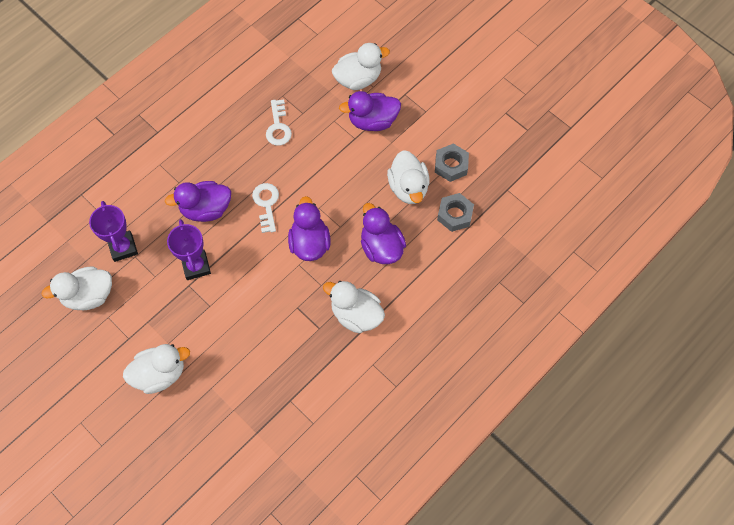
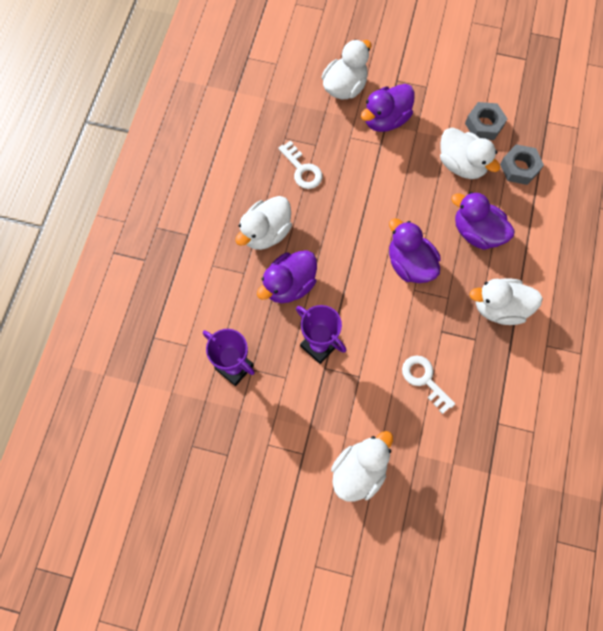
camera: 30 degrees left, 5 degrees up
white duck [41,266,112,310] -> white duck moved to [235,196,292,250]
white key [252,183,279,233] -> white key moved to [402,356,455,414]

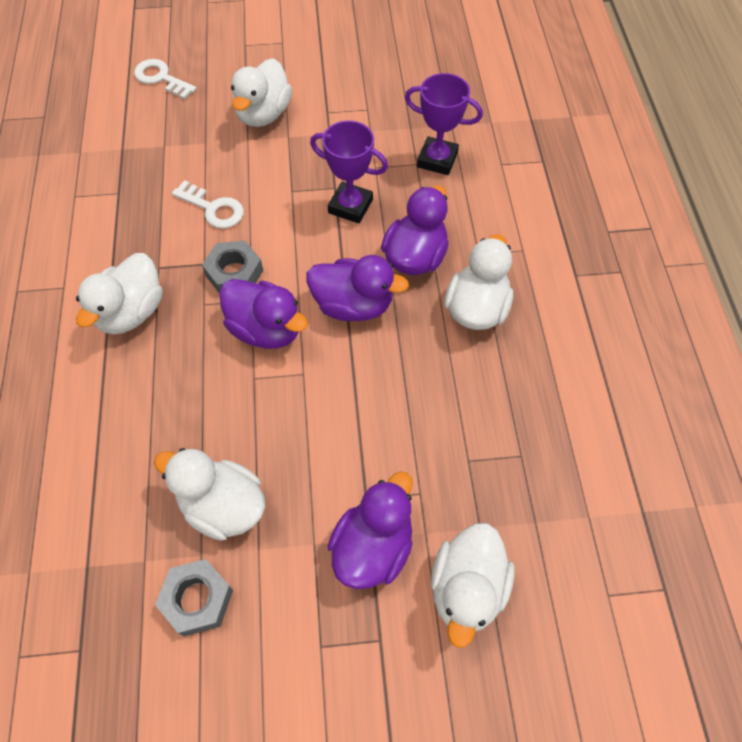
camera: 160 degrees right, 10 degrees down
white key [278,141,322,189] -> white key moved to [134,59,197,99]
purple duck [452,192,515,250] -> purple duck moved to [307,255,409,321]
white duck [469,278,543,325] -> white duck turned 135 degrees clockwise [76,253,163,335]
grey nut [500,144,544,185] -> grey nut moved to [202,240,263,293]

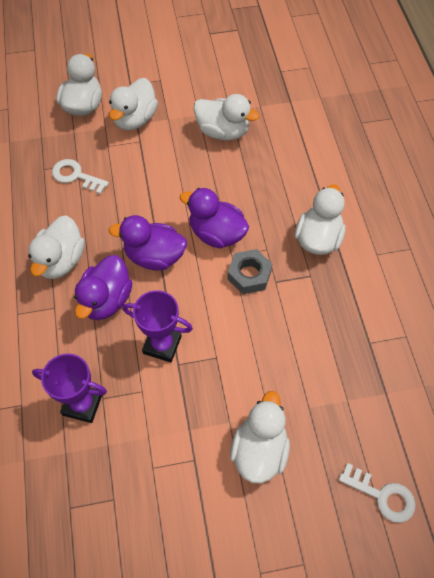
camera: 175 degrees right, 0 degrees up
grey nut [155,559,233,636] -> none
white key [172,180,244,229] -> white key moved to [52,159,109,194]
purple duck [327,471,413,589] -> white duck [109,78,158,130]

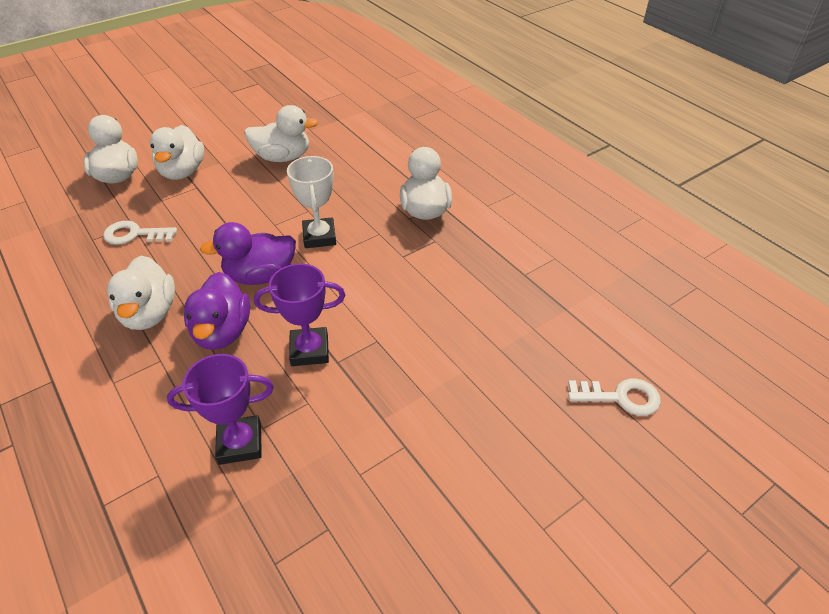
camera: 25 degrees left, 15 degrees down
purple duck [180,188,249,248] -> white trophy [287,156,336,248]
grey nut [228,249,272,294] -> none
white duck [230,391,290,483] -> none

